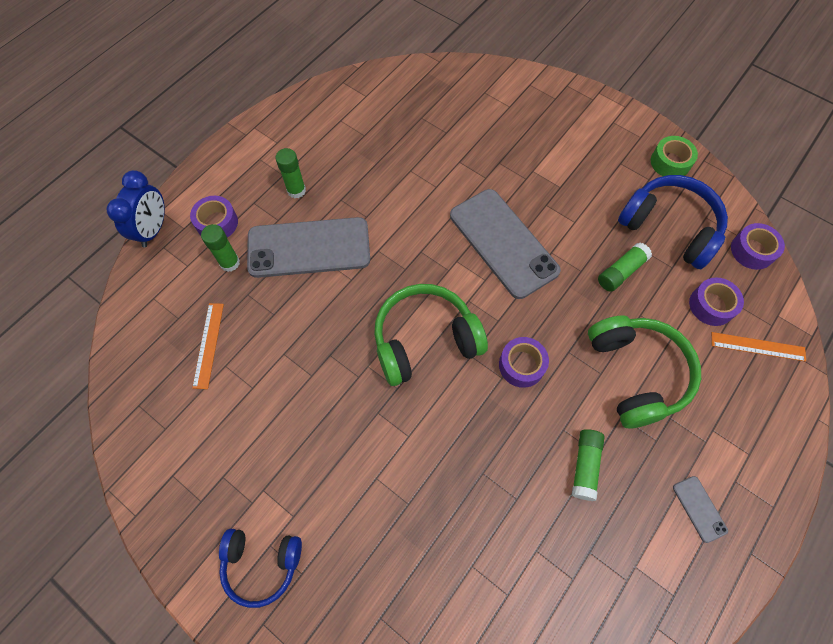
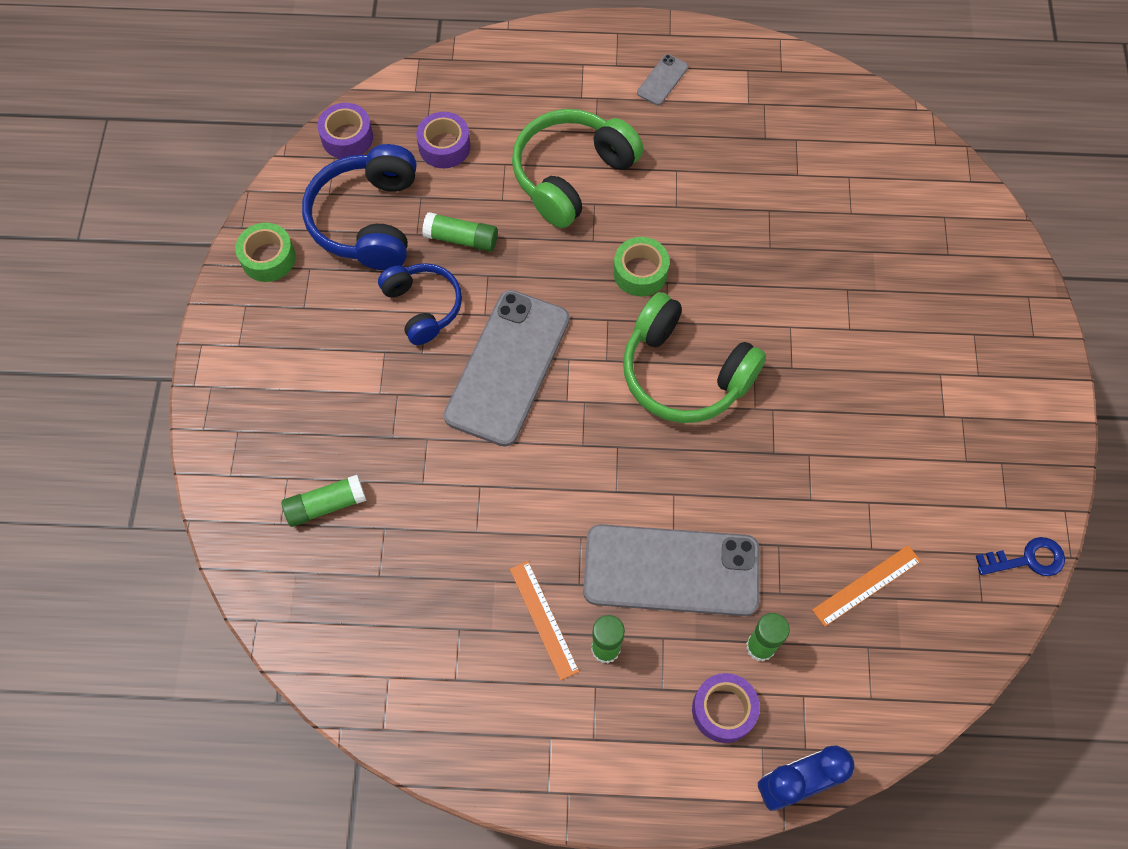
camera: 125 degrees left, 0 degrees up
blue headphones [219,529,302,608] -> blue headphones moved to [378,263,462,345]
grey phone [247,217,370,278] -> grey phone turned 45 degrees counterclockwise [583,524,760,616]
purple tape [499,337,549,388] -> green tape [613,237,669,296]
green glue stick [572,429,605,501] -> green glue stick moved to [282,475,366,527]
orange ruler [712,332,806,362] -> orange ruler moved to [510,561,580,680]
none -> blue key [976,537,1065,576]

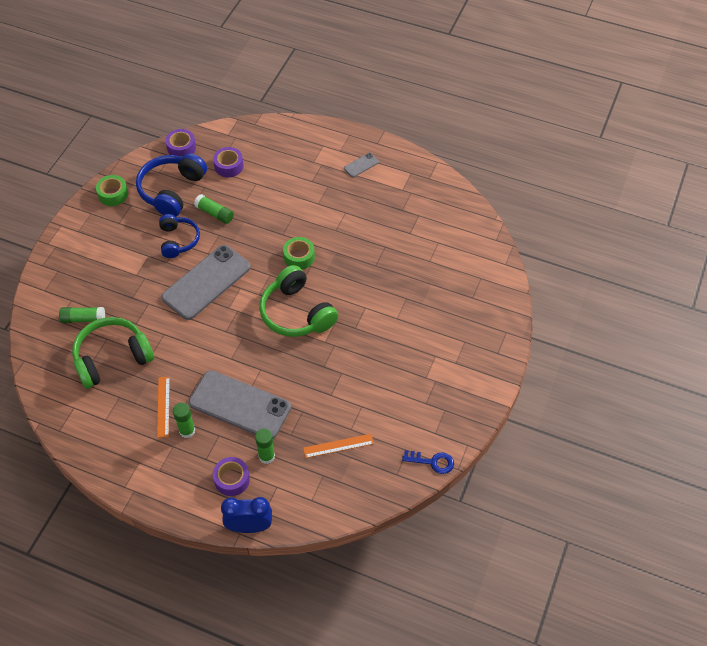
camera: 20 degrees right, 10 degrees down
green headphones [512,109,643,228] -> green headphones moved to [72,317,154,389]

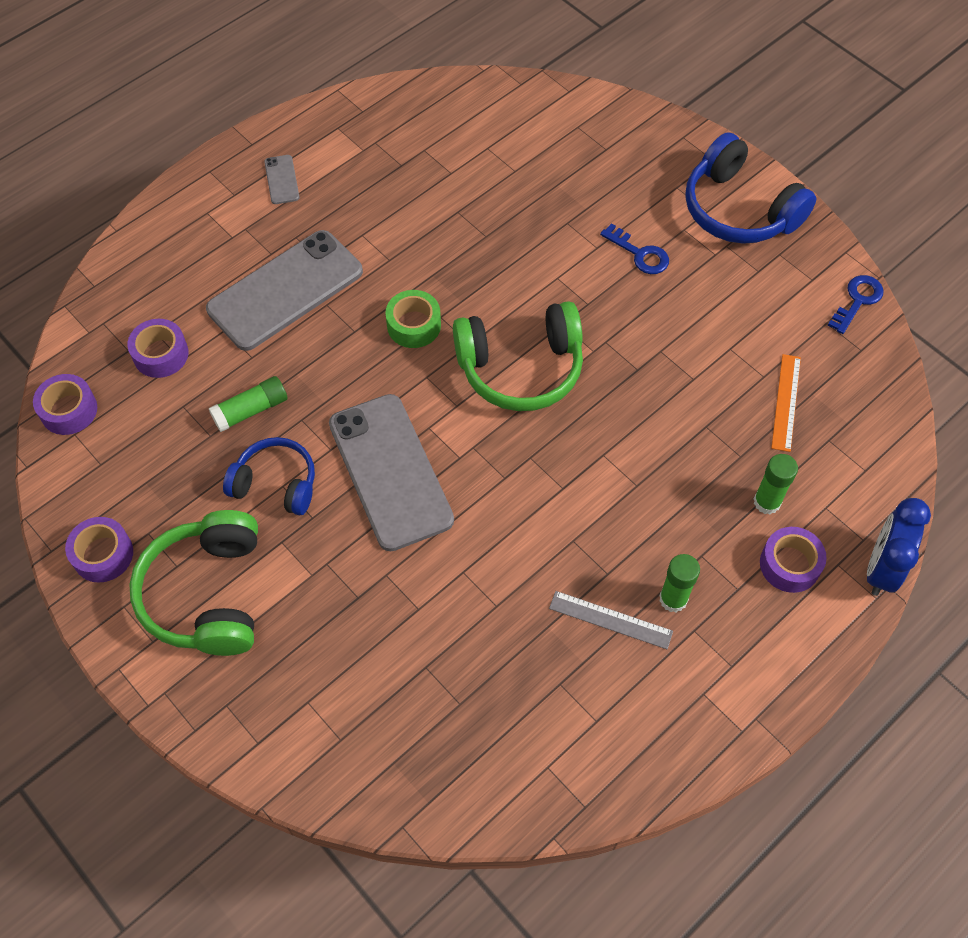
camera: 65 degrees left, 5 degrees up
green glue stick [59,307,105,323] -> none
green headphones [72,317,154,389] -> green headphones moved to [129,510,258,656]
green tape [96,175,128,206] -> purple tape [65,517,133,583]
blue headphones [136,153,207,217] -> blue headphones moved to [685,132,816,244]
orange ruler [157,377,170,438] -> grey ruler [549,591,673,649]
grey phone [189,370,291,439] -> grey phone moved to [206,230,363,351]
none -> blue key [600,223,669,274]

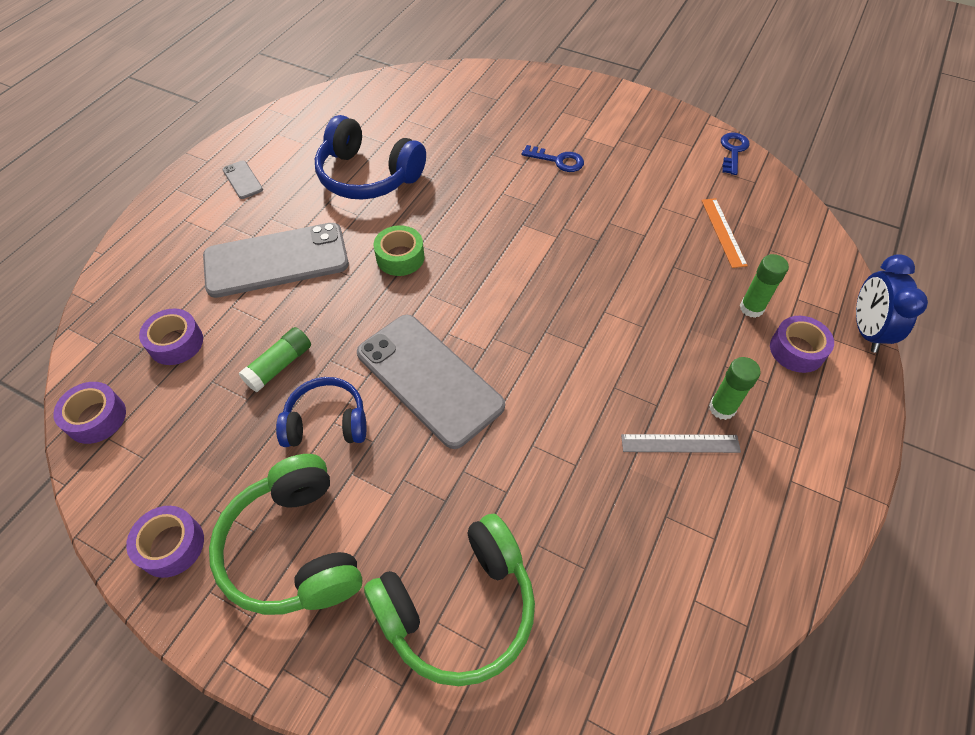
camera: 20 degrees left, 5 degrees down
grey phone [206,230,363,351] -> grey phone turned 45 degrees clockwise [203,223,349,298]
green headphones [453,301,583,411] -> green headphones moved to [364,513,535,686]
blue headphones [685,132,816,244] -> blue headphones moved to [315,115,426,200]

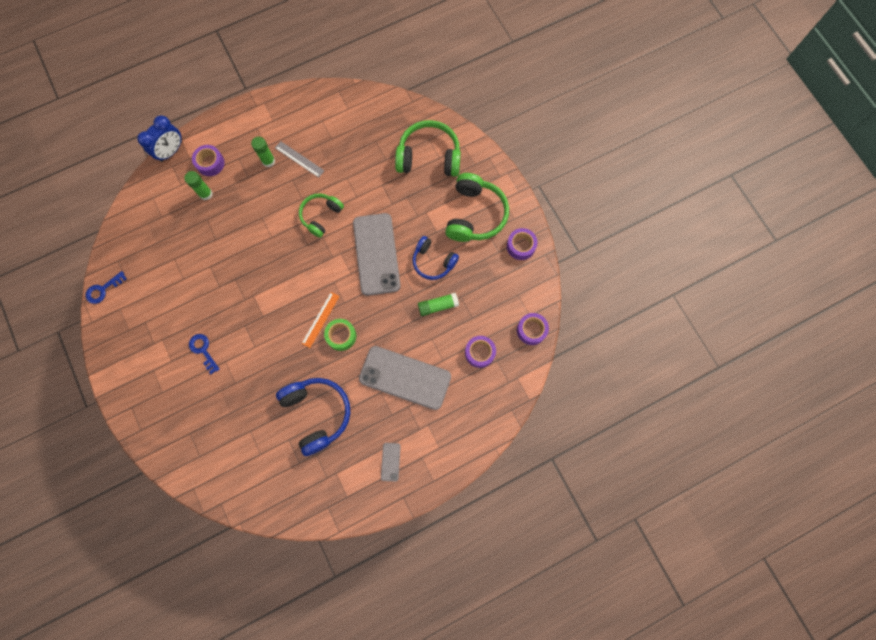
camera: 145 degrees left, 20 degrees up
orange ruler [701,198,748,268] -> orange ruler moved to [301,292,340,348]
none -> green headphones [299,193,344,238]

